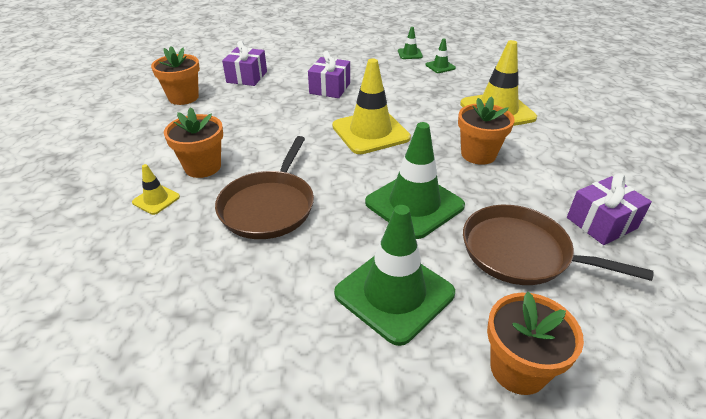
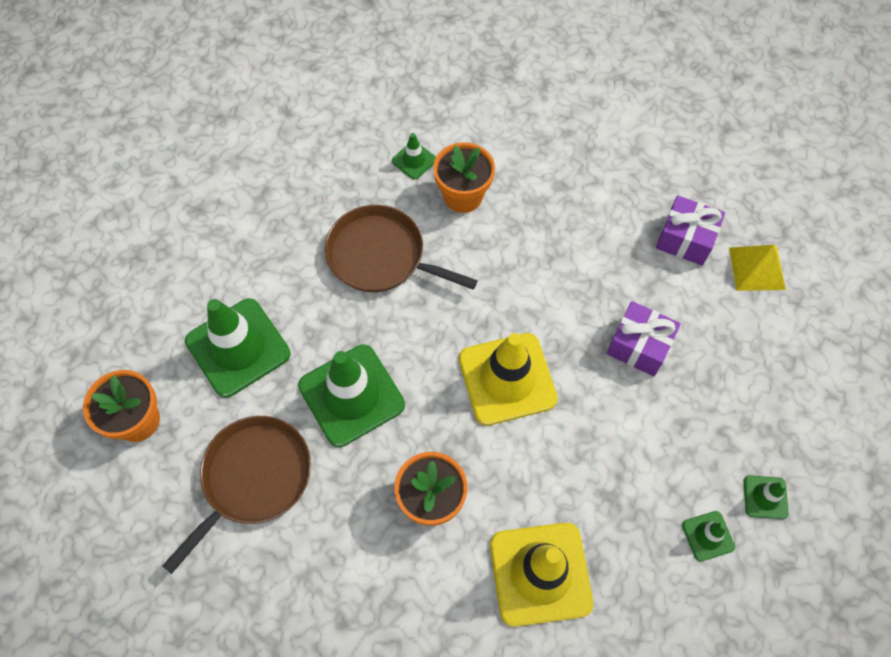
camera: 100 degrees right, 25 degrees up
yellow traffic cone [132,164,180,215] -> green traffic cone [392,133,436,180]
orange flower pot [151,46,200,105] -> none
purple gift [567,173,652,245] -> none
none -> yellow pyramid [729,245,786,291]

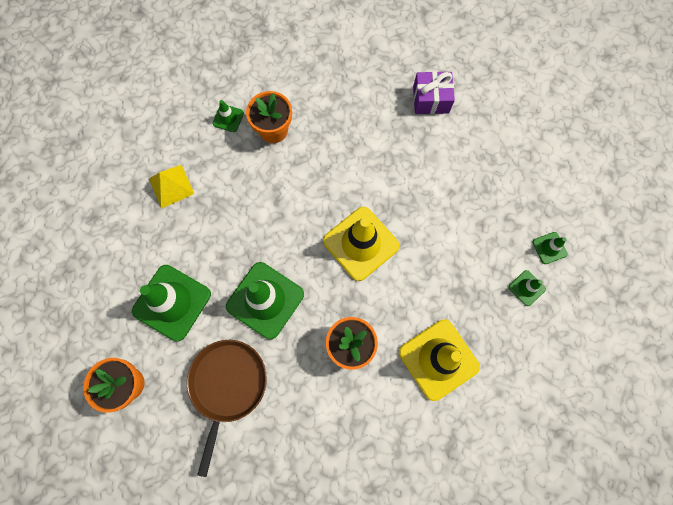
camera: 25 degrees left, 10 degrees up
brown pan [325,205,478,292] -> none
purple gift [606,301,681,376] -> none
yellow pyramid [729,245,786,291] -> yellow pyramid moved to [149,164,194,209]

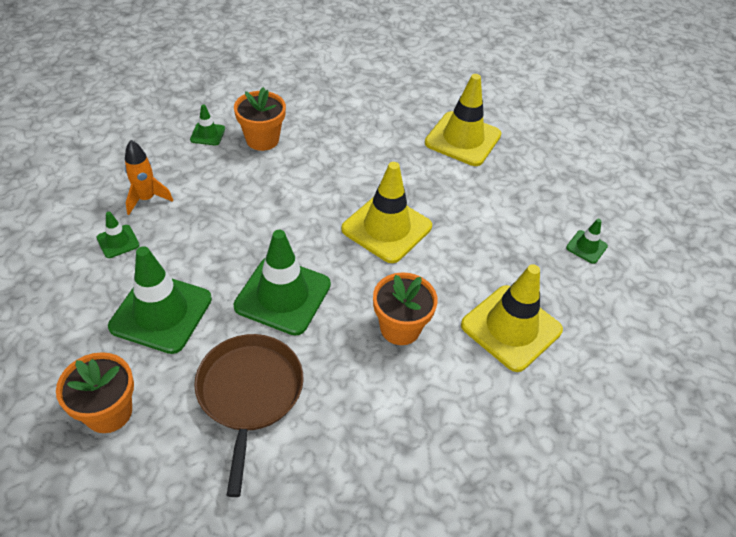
camera: 15 degrees left, 25 degrees down
yellow pyramid [149,164,194,209] -> orange rocket [125,140,173,215]
purple gift [413,71,455,114] -> none
green traffic cone [532,232,568,264] -> green traffic cone moved to [97,212,139,258]
none -> yellow traffic cone [425,74,501,166]

